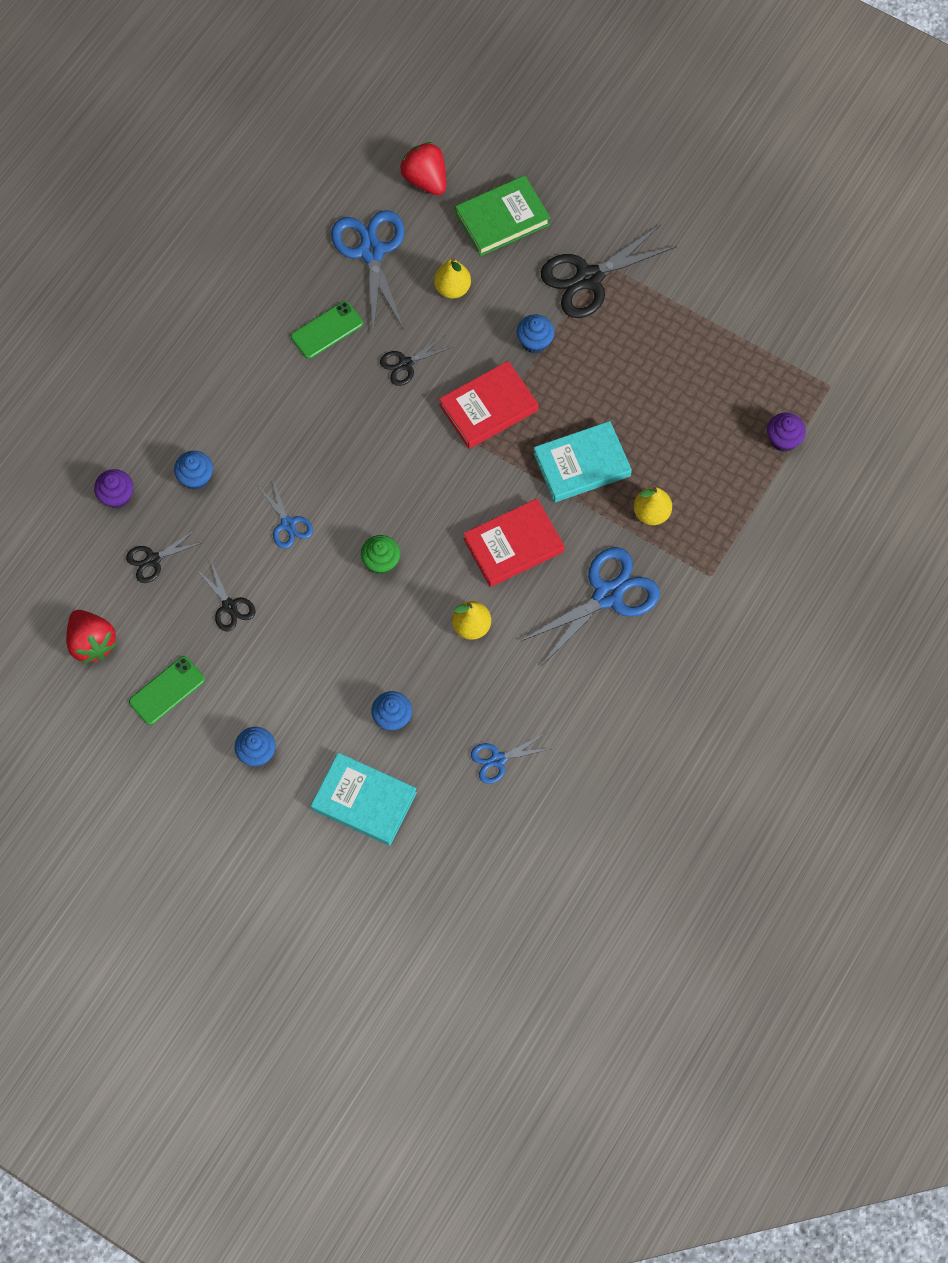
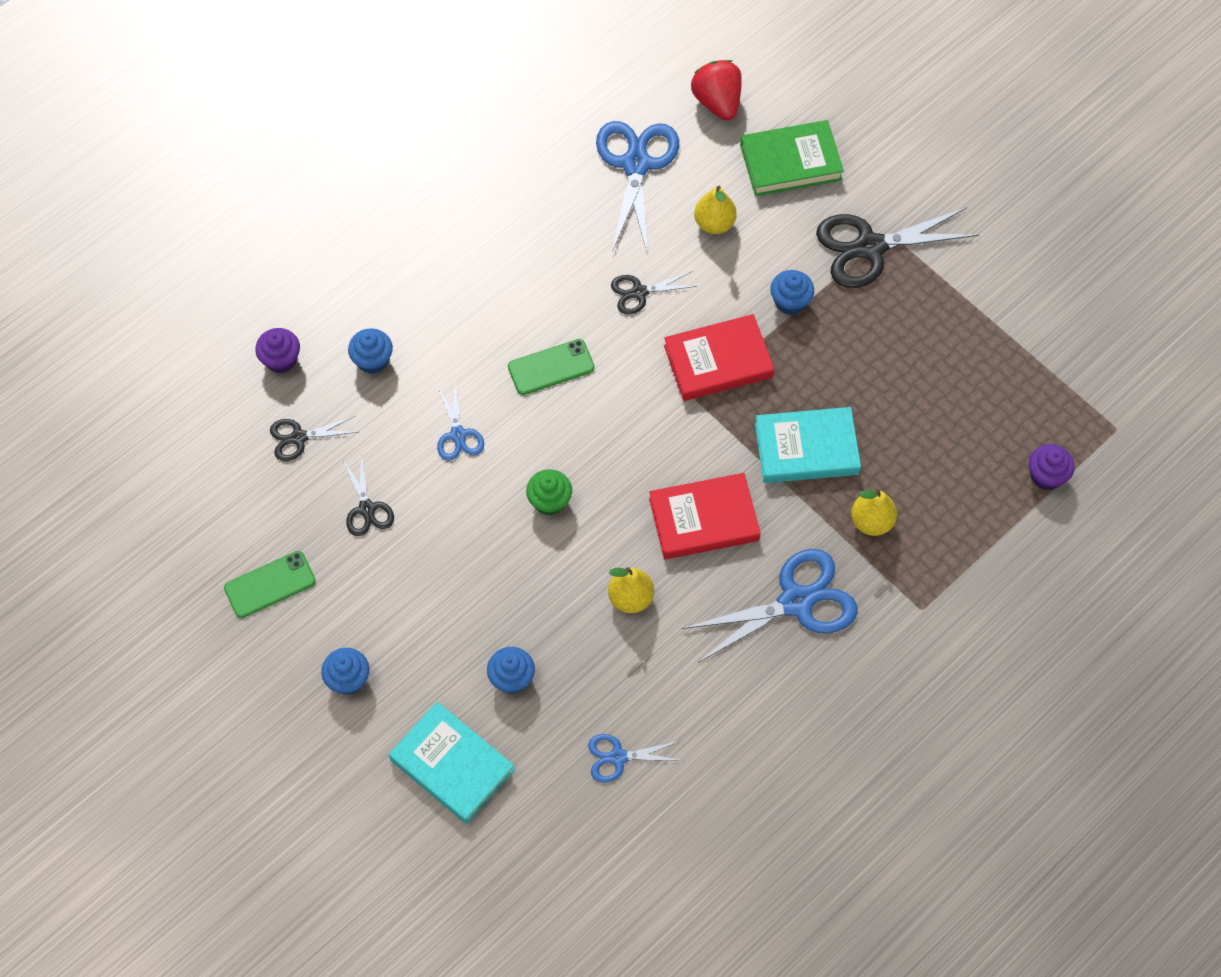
camera: 15 degrees right, 5 degrees down
red strawberry [66,610,116,664] -> none
green phone [291,301,363,359] -> green phone moved to [508,339,595,395]

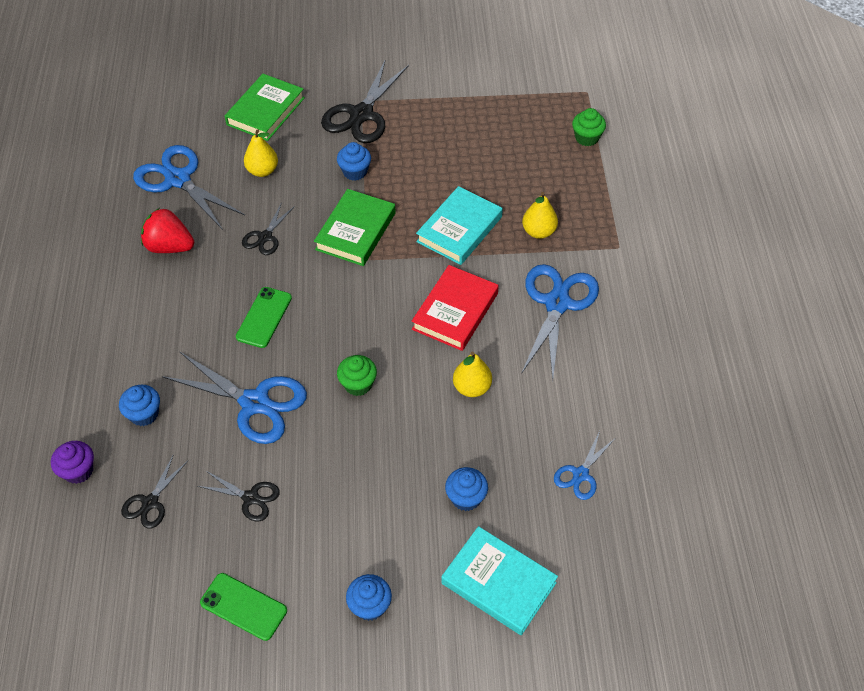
camera: 50 degrees left, 10 degrees down
green phone [224,551,316,618] -> green phone turned 75 degrees counterclockwise [200,573,287,641]
turquoise book [389,702,515,824] -> turquoise book turned 45 degrees clockwise [441,526,558,635]
blue scissors [437,384,484,461] -> blue scissors [162,351,307,444], size x1.90
red book [664,314,774,401] -> green book [314,189,396,266]
red strawberry [691,60,742,121] -> red strawberry moved to [141,208,194,253]
purple cupcake [1028,444,1075,490] -> green cupcake [572,108,606,146]

